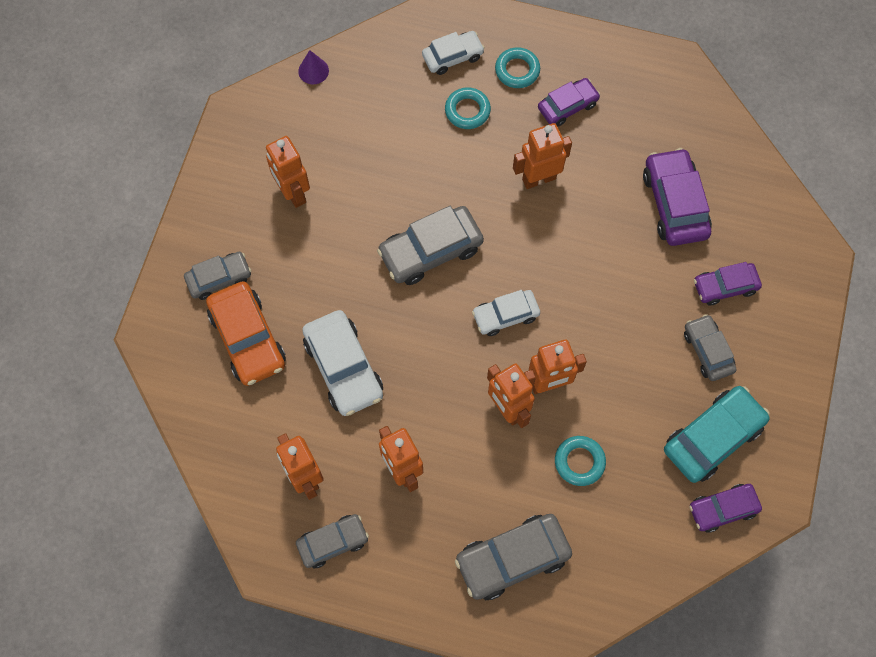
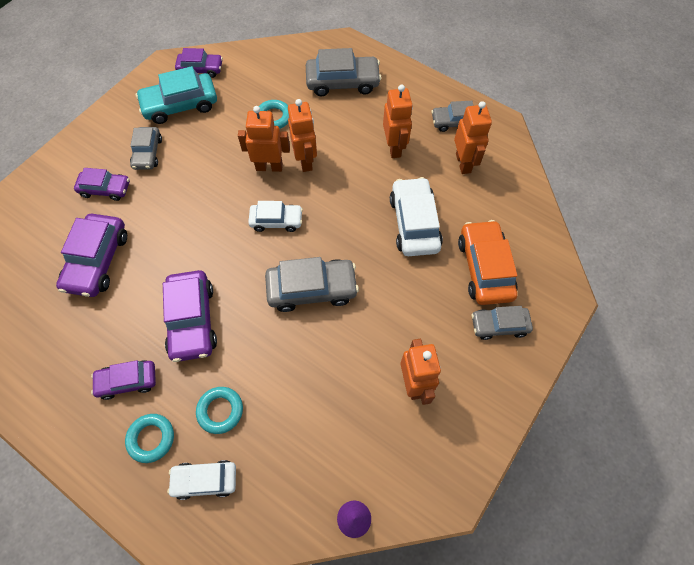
camera: 160 degrees left, 5 degrees down
orange robot [513,123,572,189] -> purple car [163,270,217,362]

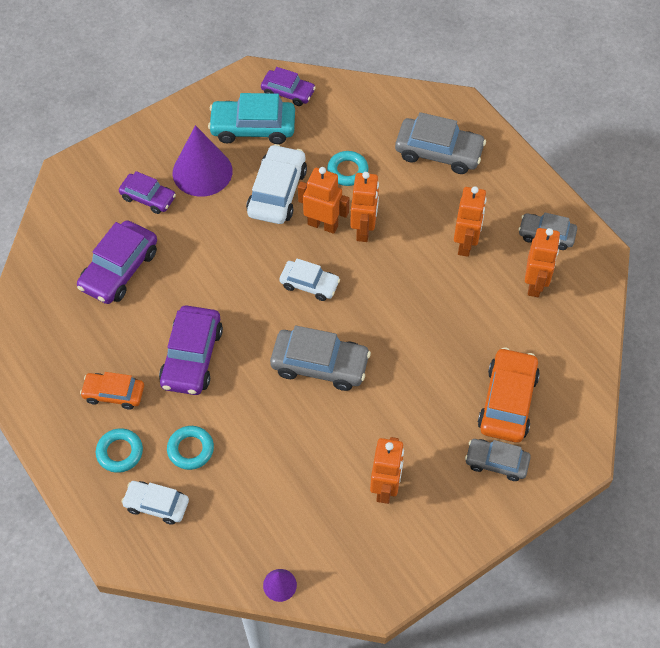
camera: 20 degrees right, 5 degrees down
purple car [91,360,156,400] -> orange car [80,372,144,410]
grey car [130,127,162,170] -> purple cone [173,125,233,197]
white car [390,177,443,256] -> white car moved to [246,144,307,224]

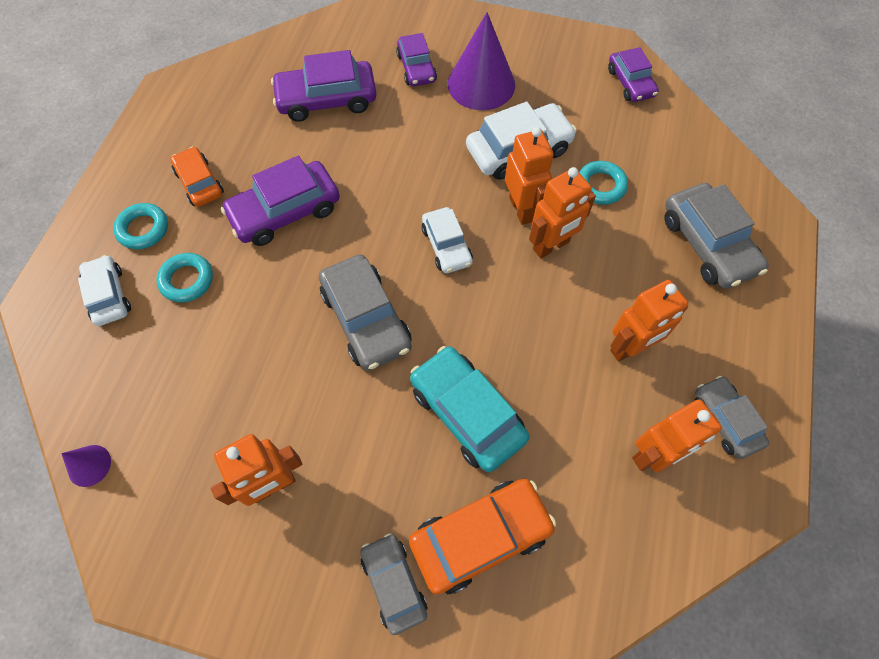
camera: 50 degrees right, 5 degrees up
turquoise car [208,93,295,144] -> turquoise car moved to [410,346,529,472]

